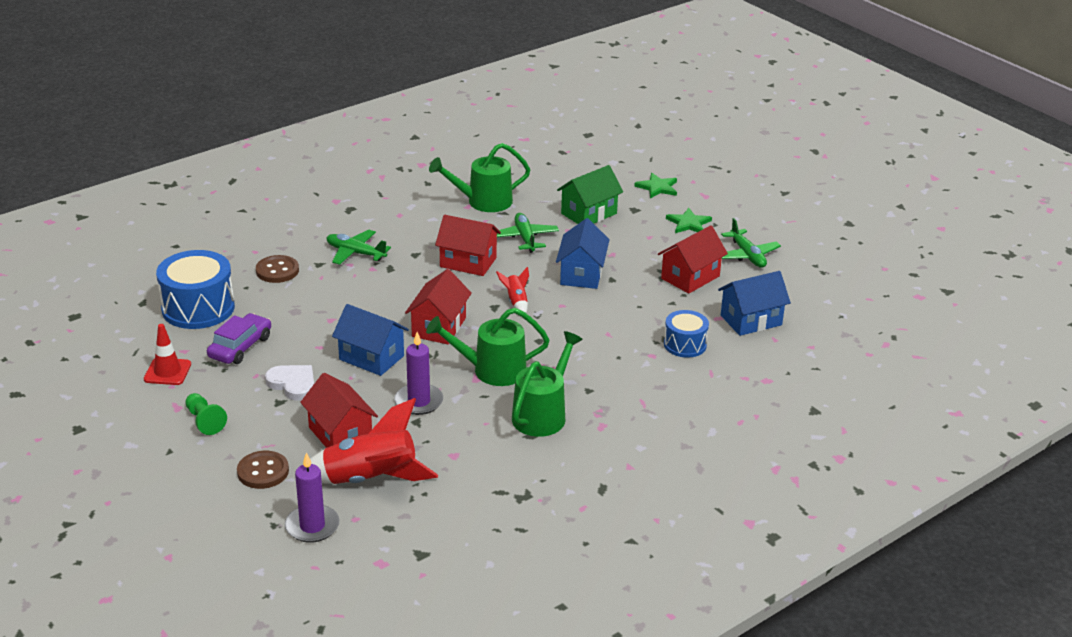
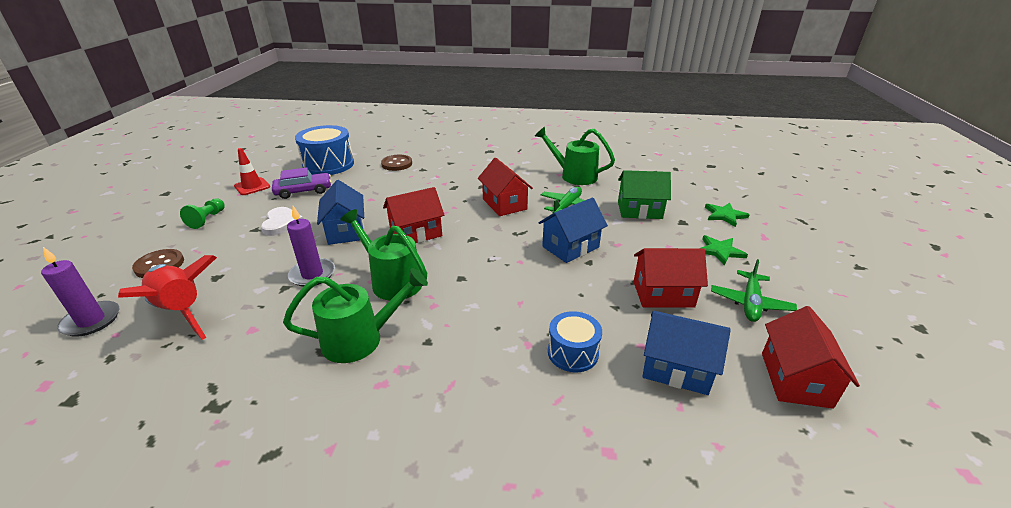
camera: 45 degrees right, 0 degrees up
red house [300,373,378,448] -> red house moved to [762,306,860,409]
green plane [327,230,391,265] -> none
red rocket [496,267,529,313] -> none

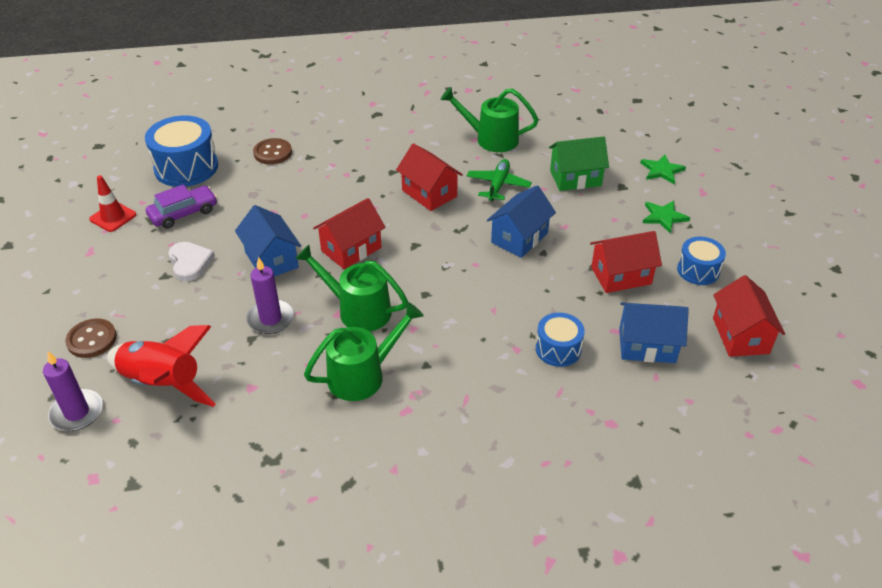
camera: 15 degrees left, 10 degrees up
green pawn [180,198,225,229] -> none
green plane [711,259,797,322] -> blue drum [677,237,726,285]

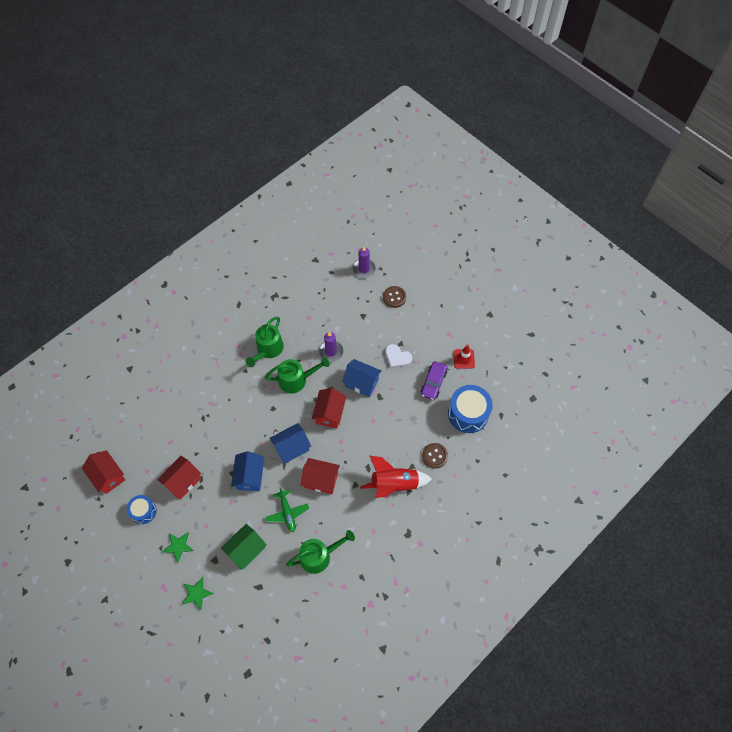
camera: 145 degrees right, 20 degrees up
red rocket [107,325,216,407] -> red rocket moved to [360,455,432,498]
blue drum [536,313,585,367] -> none
blue house [619,303,689,363] -> blue house moved to [270,423,311,464]

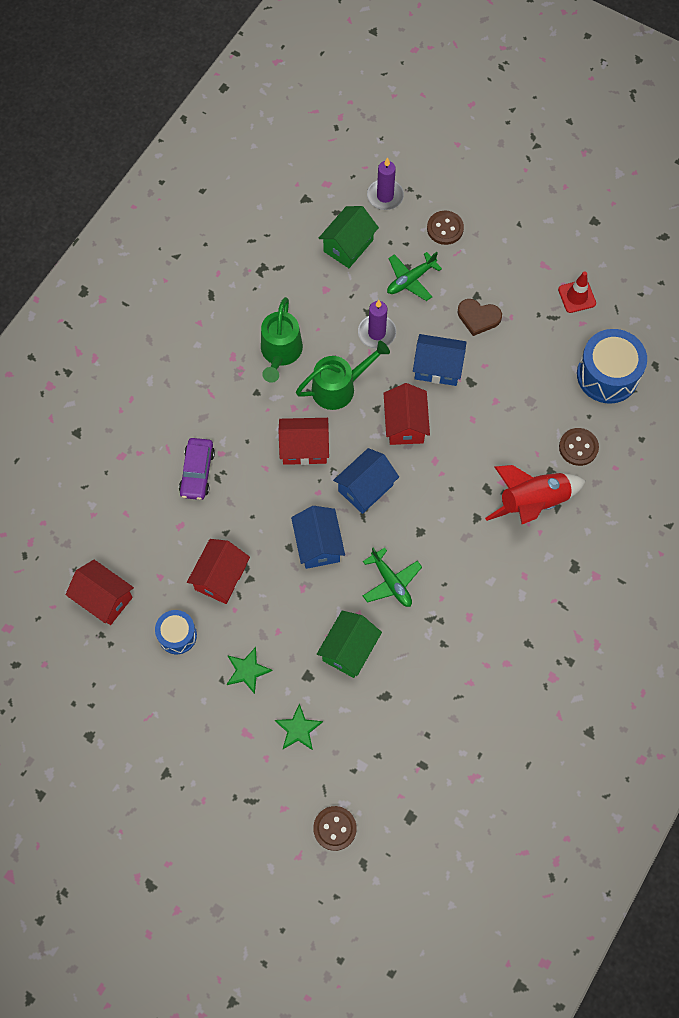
camera: 15 degrees left, 5 degrees up
green watering can [286,530,355,574] -> none
red house [301,458,340,494] -> red house moved to [278,418,329,465]
white heart [385,344,412,368] -> brown heart [458,299,502,336]
purple car [420,361,447,400] -> purple car moved to [179,438,215,500]
none -> brown button [313,806,357,851]
none -> green house [319,206,379,268]
none -> green plane [387,252,442,301]

